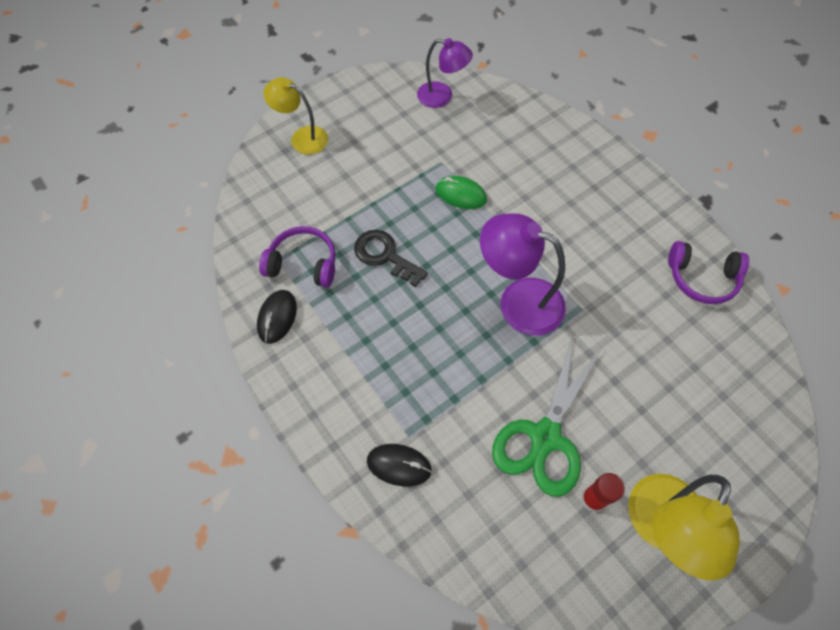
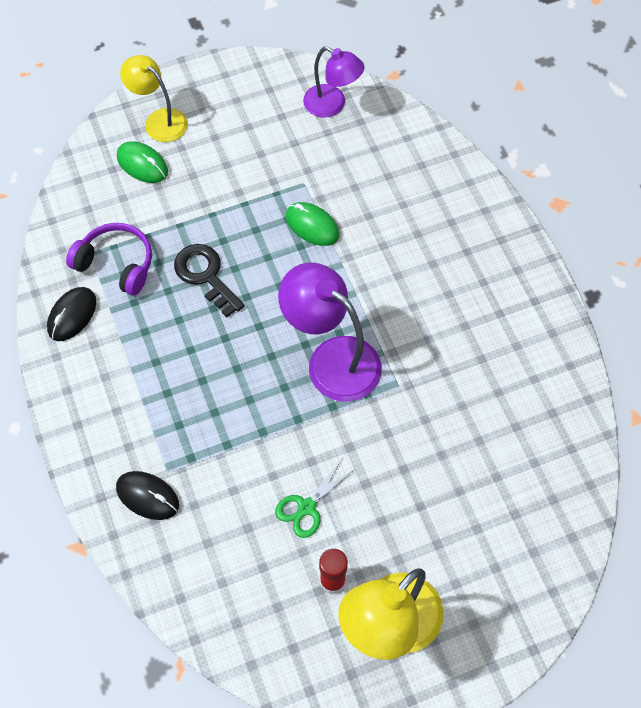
camera: 15 degrees right, 0 degrees up
green scissors [492,337,603,497] -> green scissors [275,459,356,538], size x0.50
purple headphones [668,241,749,304] -> none
none -> green mouse [117,141,168,183]

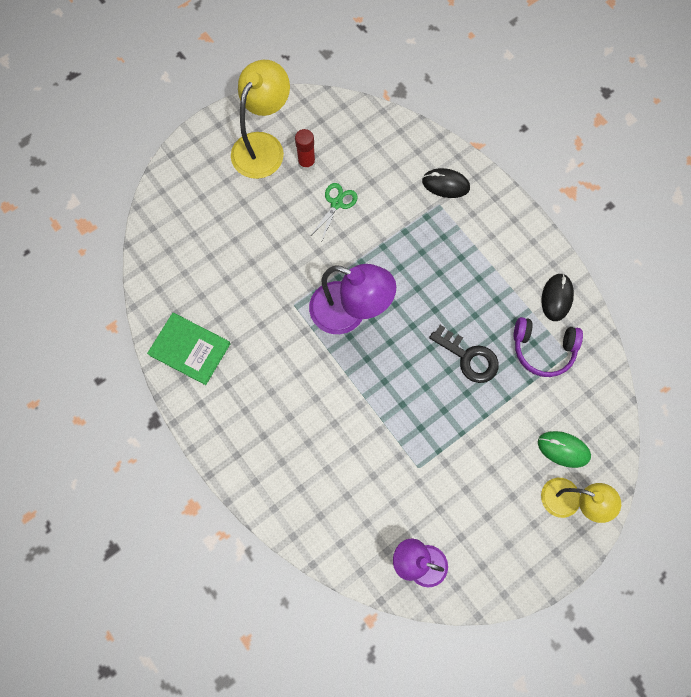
camera: 165 degrees right, 10 degrees up
green mouse [286,202,339,246] -> none
none -> green book [147,313,230,385]

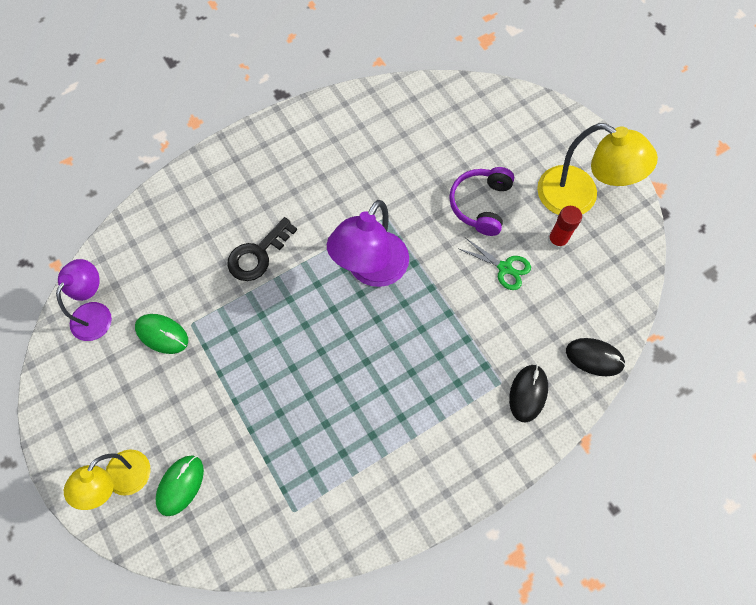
camera: 95 degrees right, 5 degrees down
green book [147,313,230,385] -> none
black key [429,325,499,383] -> black key moved to [227,217,297,281]
purple headphones [513,317,583,377] -> purple headphones moved to [449,167,514,236]
black mouse [541,273,574,321] -> black mouse moved to [566,338,626,376]
none -> green mouse [135,314,188,354]

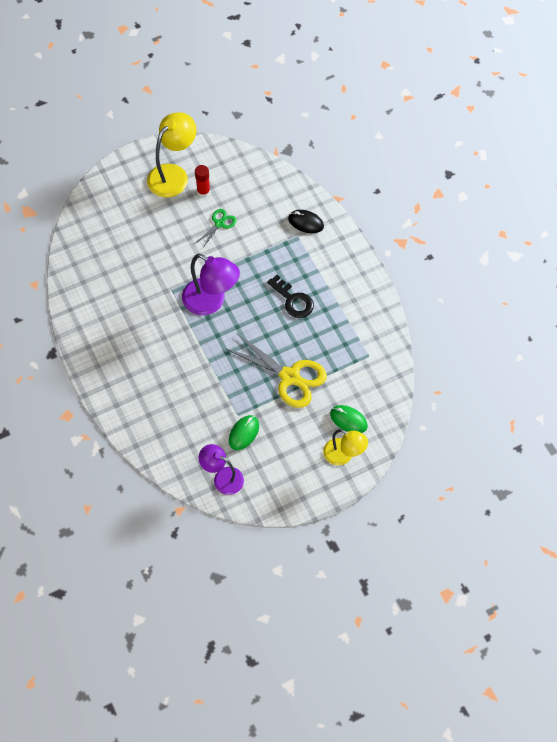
camera: 85 degrees left, 5 degrees down
black key [227,217,297,281] -> black key moved to [267,275,314,318]
purple headphones [449,167,514,236] -> none
black mouse [566,338,626,376] -> none
none -> yellow scissors [225,334,327,408]

